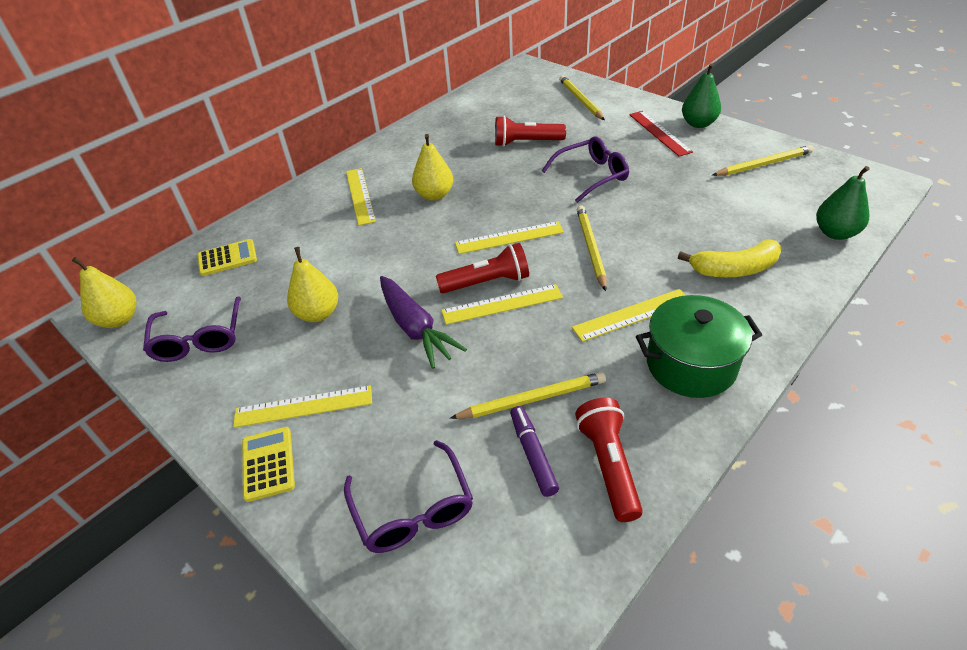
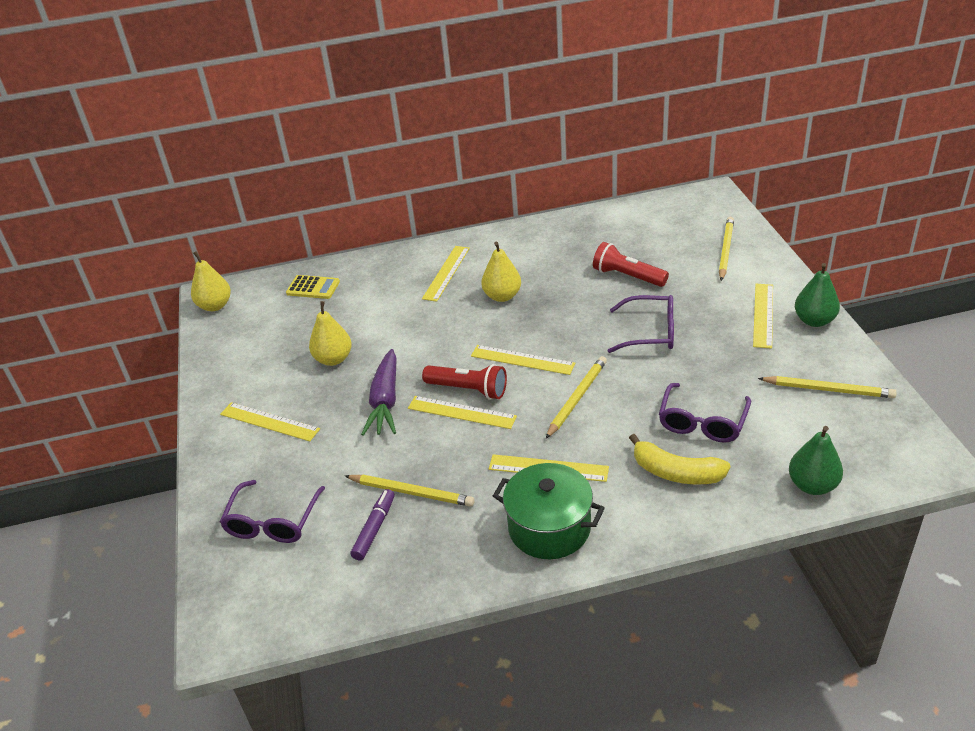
camera: 35 degrees right, 5 degrees down
purple glasses [143,296,241,362] -> purple glasses moved to [659,383,751,443]
yellow calculator [242,427,295,502] -> none
red flashlight [575,398,643,522] -> none
red ruler [629,111,693,157] -> yellow ruler [753,284,773,349]

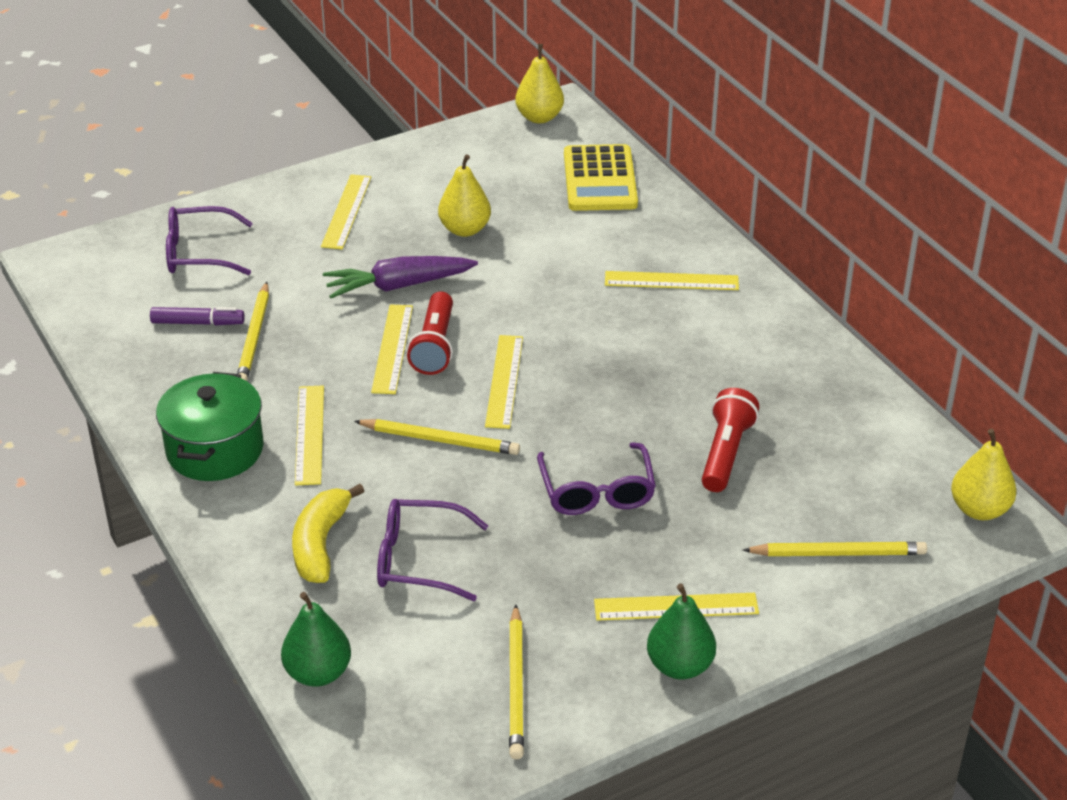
camera: 70 degrees right, 0 degrees up
yellow calculator [286,275,340,299] -> yellow calculator [564,144,638,211], size x1.66
yellow pear [482,242,521,302] -> yellow pear moved to [951,429,1016,520]

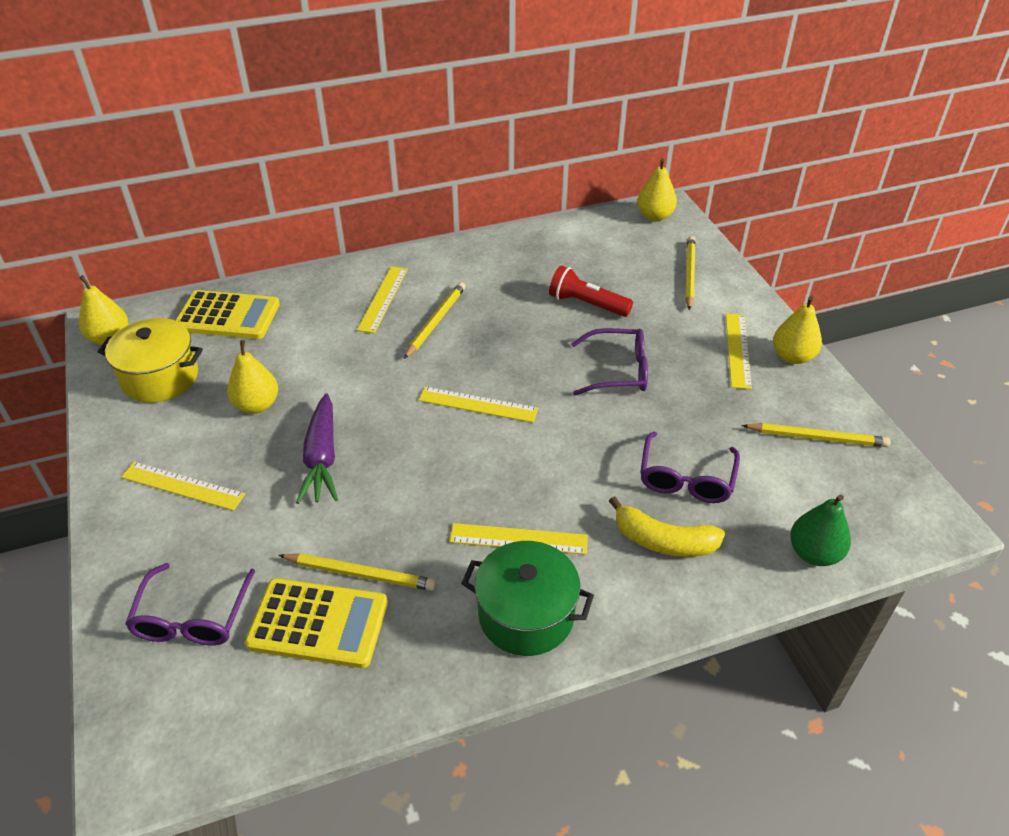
camera: 80 degrees left, 5 degrees up
purple marker [150,307,245,326] -> yellow calculator [245,578,388,668]
yellow pencil [354,419,520,455] -> yellow pencil moved to [404,282,466,359]
yellow ruler [371,304,413,394] -> none
red flashlight [407,291,453,375] -> none
green pear [647,583,716,679] -> yellow pear [773,296,822,364]
none -> yellow pot [98,318,203,403]

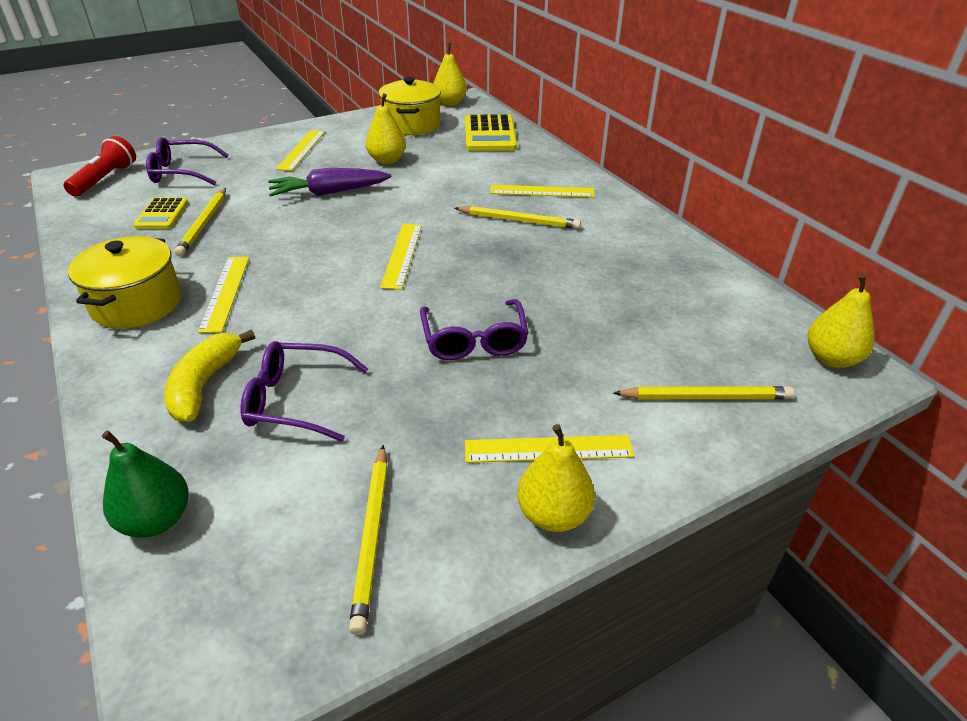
camera: 80 degrees right, 5 degrees down
yellow calculator [245,578,388,668] -> yellow calculator [133,198,188,229], size x0.60
green pot [461,541,594,656] -> yellow pot [68,236,181,329]
red flashlight [549,265,633,317] -> red flashlight moved to [64,136,136,197]

